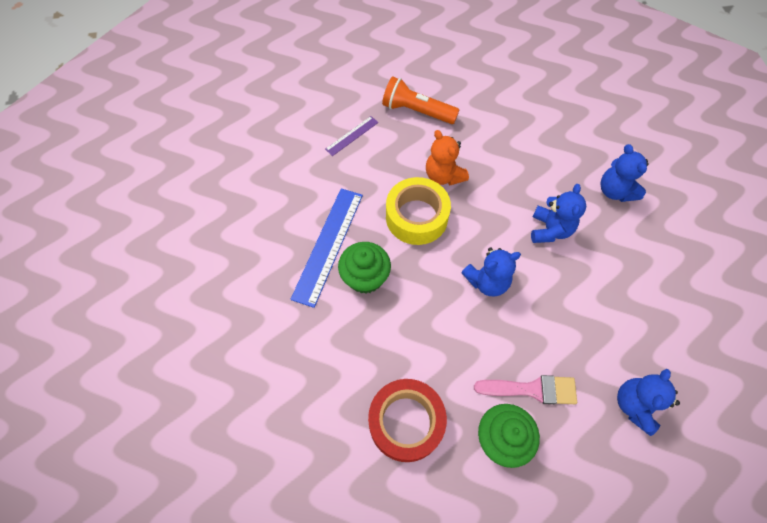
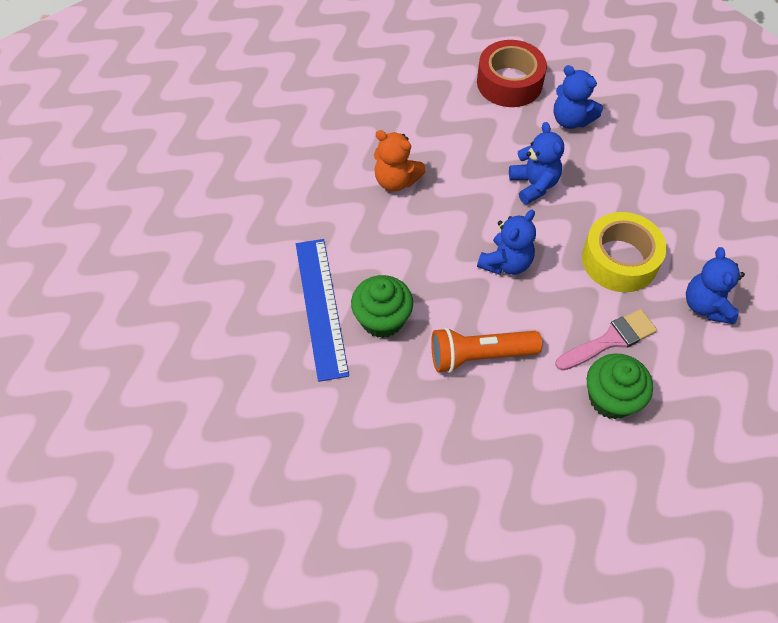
camera: 30 degrees left, 5 degrees down
purple ruler [325,116,378,156] -> none
red tape [368,379,447,462] -> red tape moved to [477,40,547,107]
orange flashlight [382,76,459,124] -> orange flashlight moved to [431,327,542,373]
yellow tape [386,177,451,245] -> yellow tape moved to [582,212,667,292]

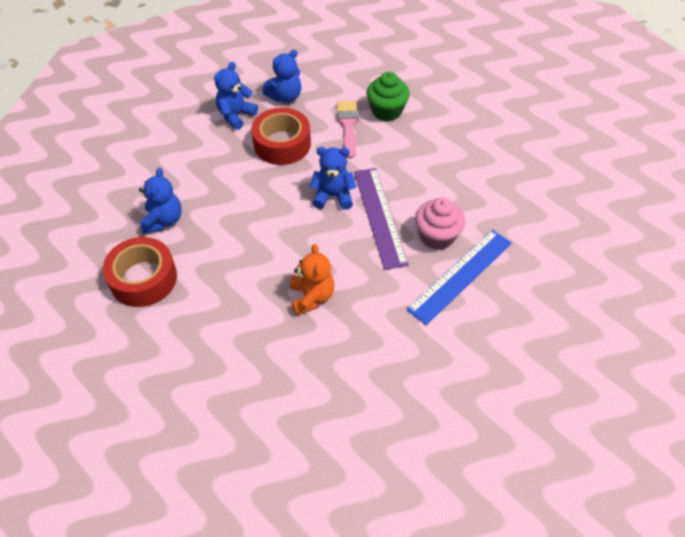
camera: 125 degrees left, 5 degrees down
green cupcake [351,275,413,338] -> pink cupcake [415,198,465,250]
orange flashlight [431,327,542,373] -> none
blue teddy bear [509,122,564,205] -> blue teddy bear moved to [214,62,258,130]
pink brush [555,309,657,371] -> pink brush turned 60 degrees clockwise [337,101,358,159]
yellow tape [582,212,667,292] -> red tape [251,108,311,165]
none -> purple ruler [354,168,409,270]

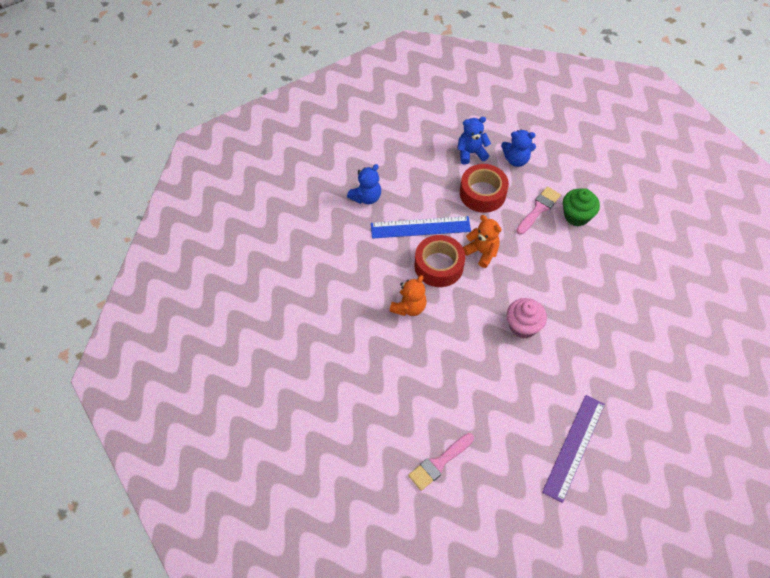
camera: 40 degrees right, 5 degrees up
red tape [103,237,177,307] -> red tape moved to [415,235,465,287]
blue teddy bear [310,147,356,210] -> orange teddy bear [463,215,501,268]
purple ruler [354,168,409,270] -> purple ruler moved to [542,395,605,503]
blue ruler [406,230,512,325] -> blue ruler moved to [371,216,471,239]
none -> pink brush [408,433,474,491]

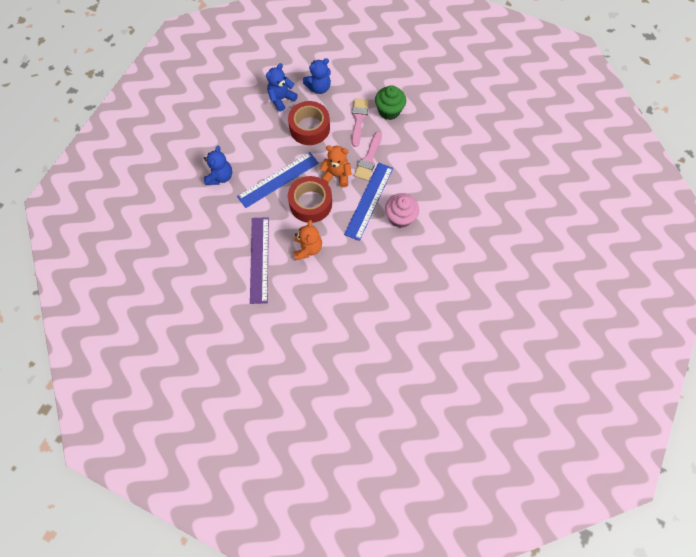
camera: 30 degrees left, 10 degrees up
pink brush [408,433,474,491] -> pink brush moved to [354,131,382,181]
purple ruler [542,395,605,503] -> purple ruler moved to [250,217,269,304]
none -> blue ruler [344,163,393,241]

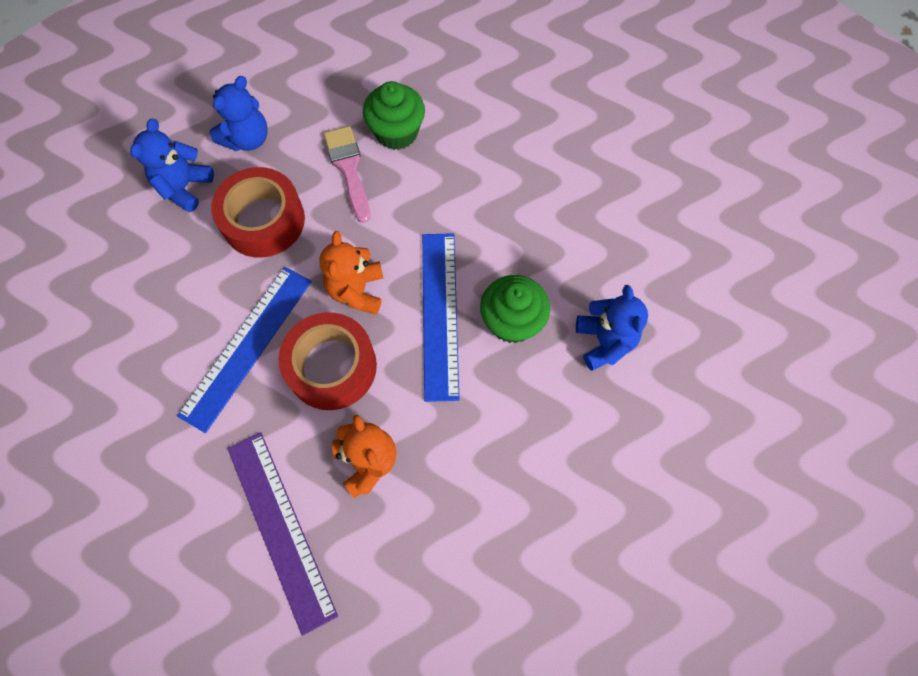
camera: 25 degrees left, 0 degrees up
blue teddy bear [204,146,232,185] -> blue teddy bear moved to [576,285,648,370]
orange teddy bear [320,145,352,187] -> orange teddy bear turned 75 degrees counterclockwise [319,231,383,315]
pink brush [354,131,382,181] -> none
pink cupcake [385,193,419,228] -> green cupcake [480,275,550,343]

